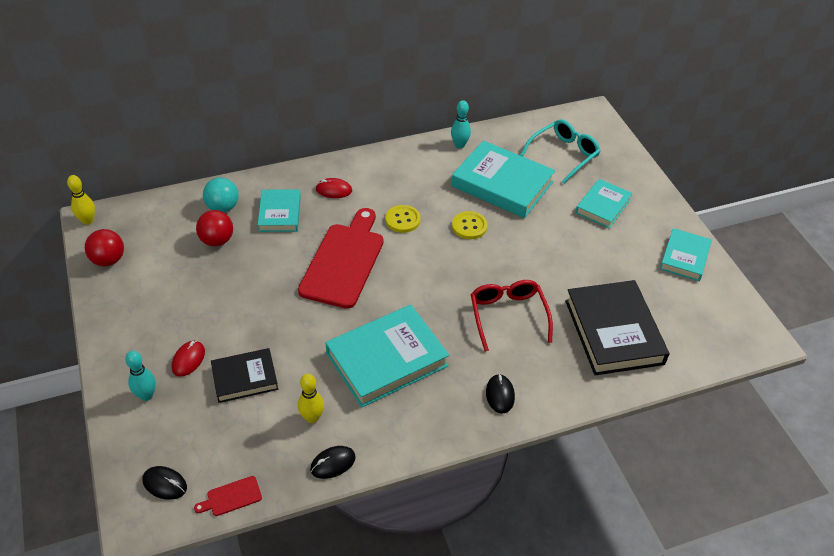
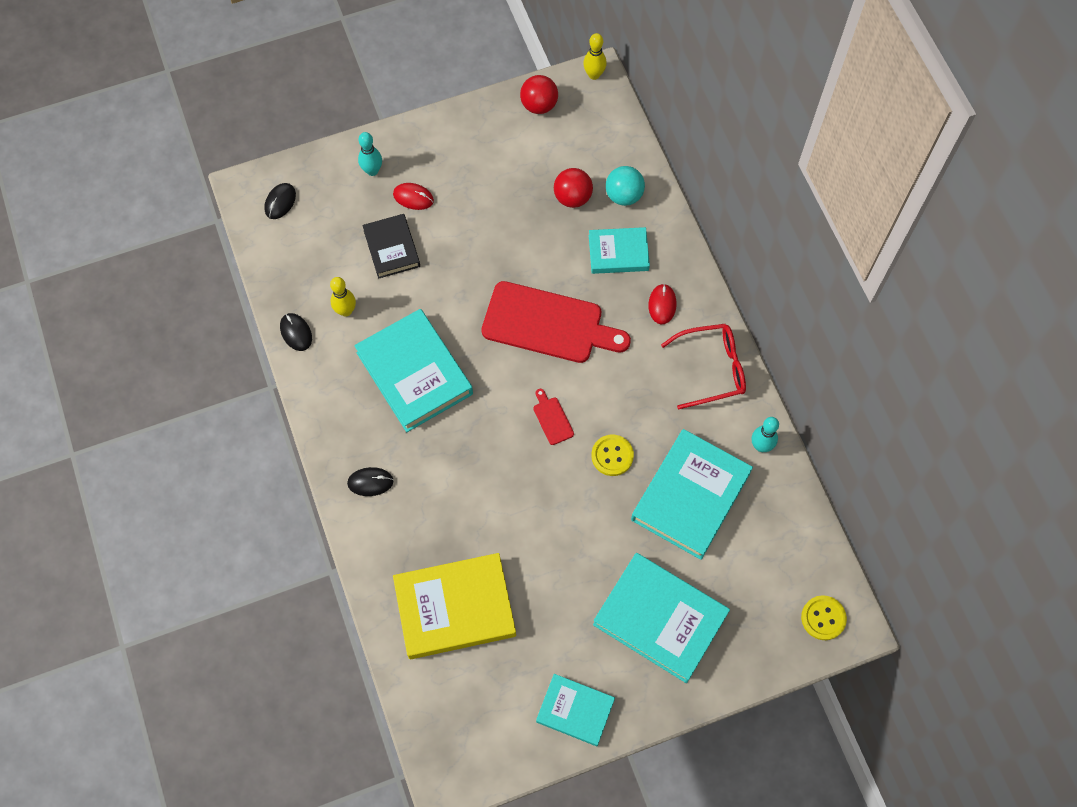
camera: 90 degrees right, 20 degrees up
red cutting board [194,476,262,516] -> red cutting board moved to [533,389,574,445]
yellow button [385,205,421,233] -> yellow button moved to [801,595,847,640]
red glasses [471,280,553,352] -> red glasses moved to [661,324,746,409]
turquoise glasses [520,119,601,184] -> none
black book [565,280,669,375] -> yellow book [393,553,516,659]
turquoise book [575,179,633,228] -> turquoise book [593,553,730,683], size x1.70

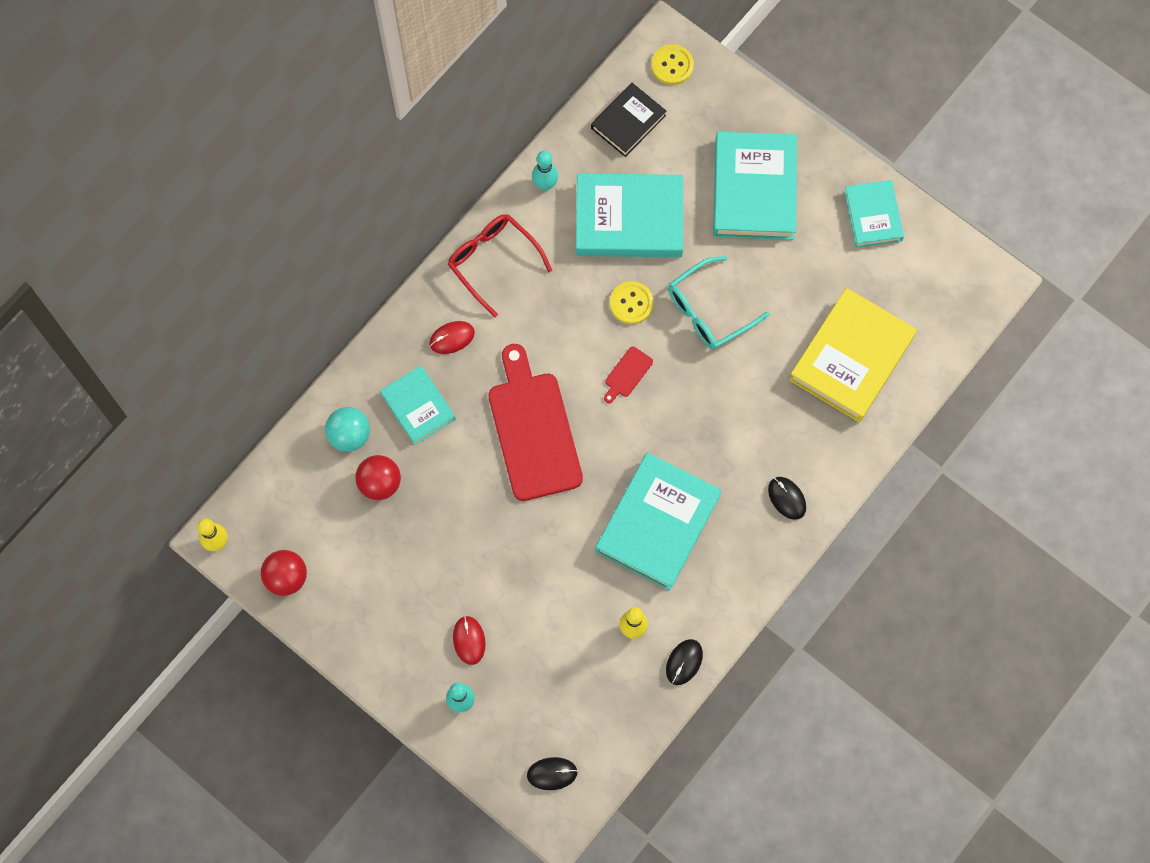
camera: 120 degrees left, 5 degrees up
black book [362,214,420,279] -> black book moved to [591,83,666,157]
yellow book [393,553,516,659] -> yellow book turned 75 degrees clockwise [789,288,917,422]
none -> turquoise glasses [668,256,770,349]

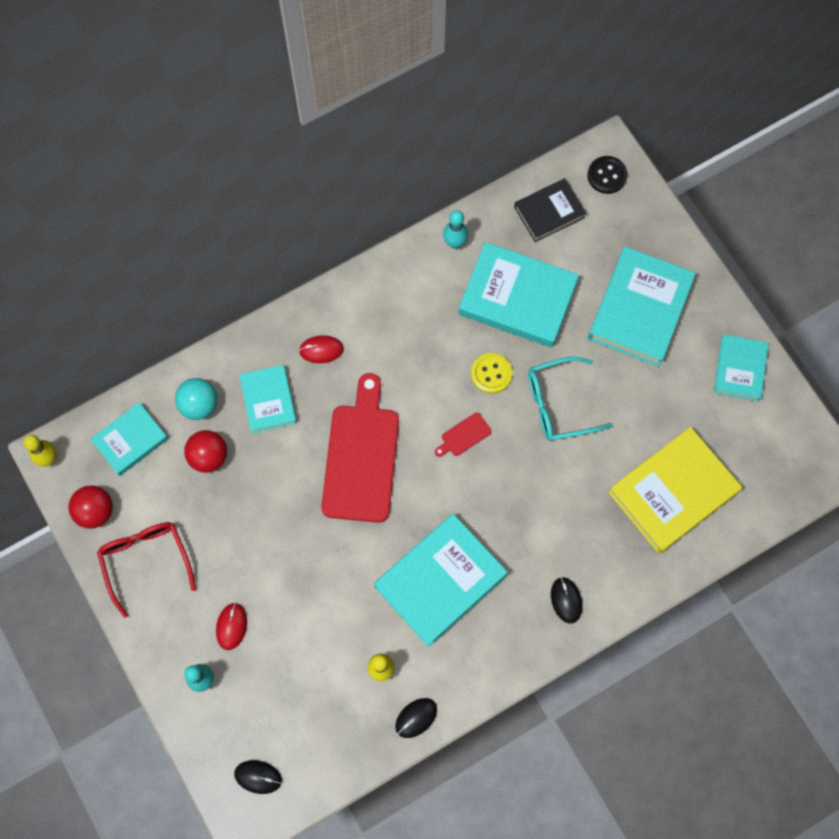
camera: 20 degrees right, 0 degrees up
red glasses [448,214,552,317] -> red glasses moved to [97,522,196,618]
yellow button [651,44,694,85] -> black button [587,156,628,194]
none -> turquoise book [90,402,168,476]

